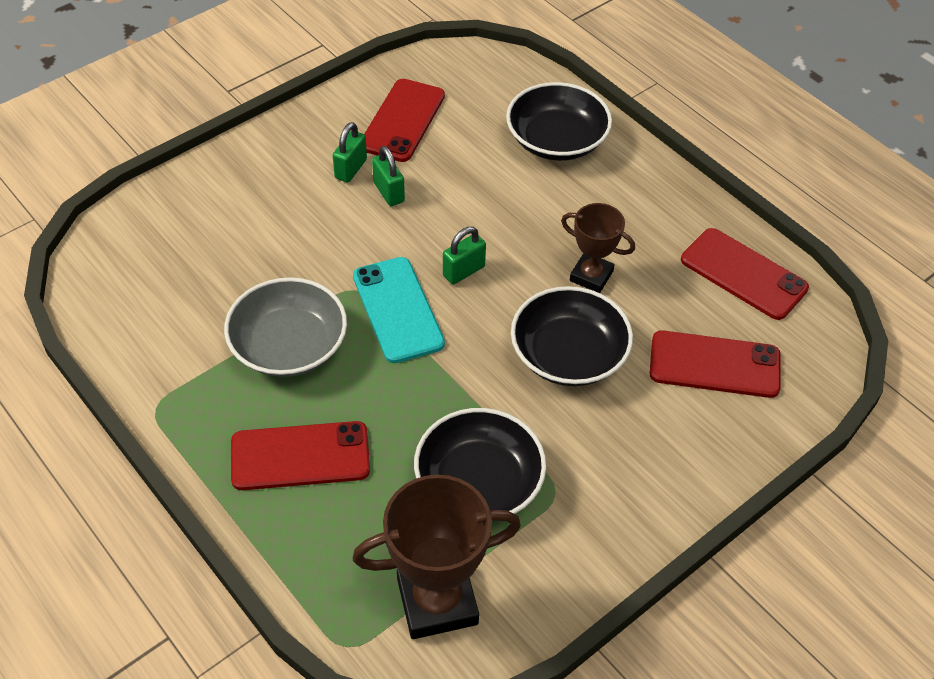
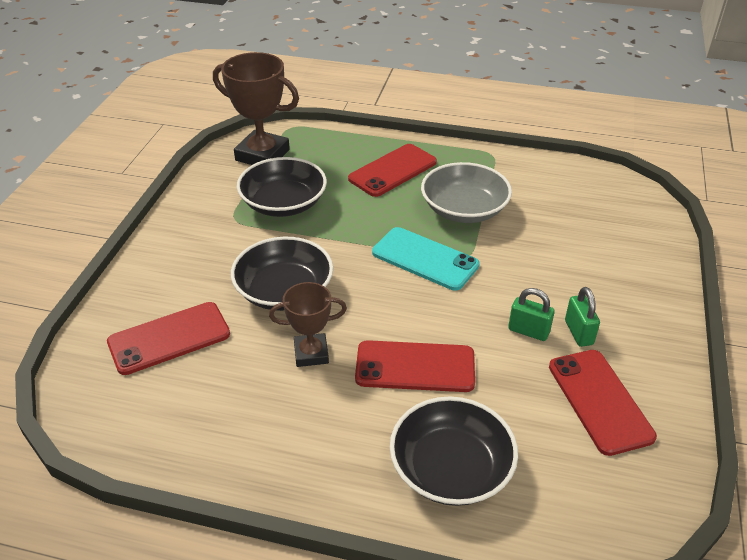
camera: 145 degrees right, 10 degrees down
brown trophy [352,475,521,639] -> brown trophy turned 75 degrees clockwise [213,52,299,165]
green padlock [443,227,486,284] -> none
red phone [681,228,809,320] -> red phone moved to [355,340,475,392]

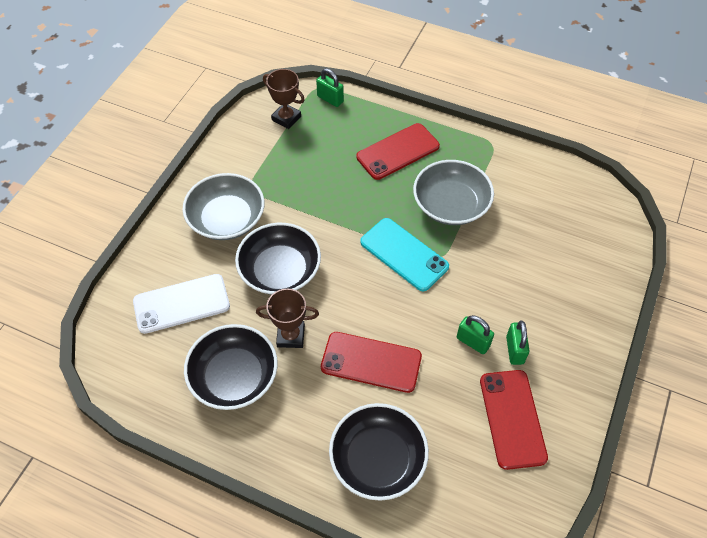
camera: 10 degrees right, 15 degrees up
red phone [107,302,230,375] -> white phone [133,274,230,334]
brown trophy [213,52,299,165] -> brown trophy [263,69,305,129], size x0.60
black bowl [237,157,327,217] -> black bowl moved to [184,324,278,410]
none -> grey bowl [182,173,265,240]
none -> green padlock [316,68,344,107]

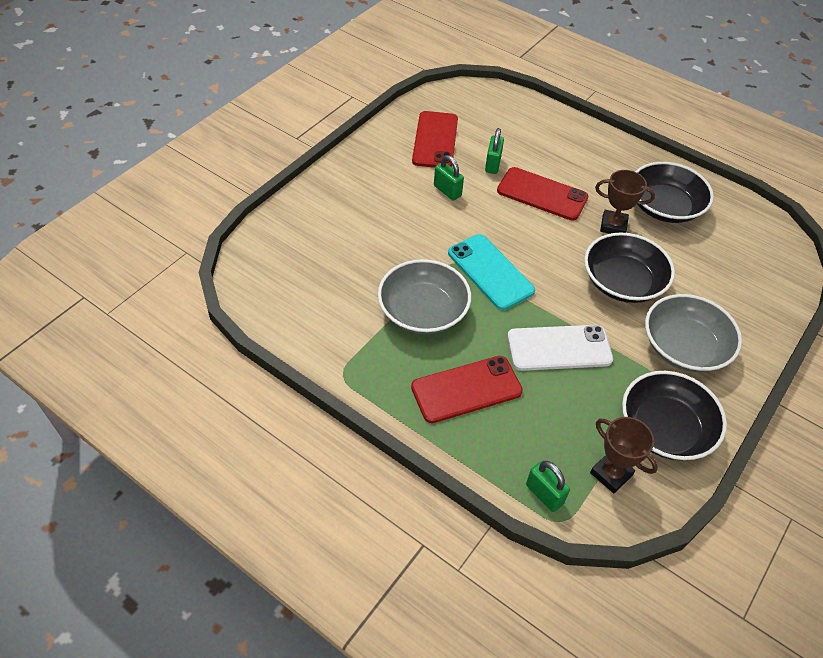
camera: 170 degrees left, 5 degrees down
white phone [133,274,230,334] -> white phone moved to [507,325,613,371]
black bowl [329,403,429,501] -> black bowl moved to [622,371,727,460]
green padlock [506,321,530,365] -> green padlock moved to [485,128,504,174]

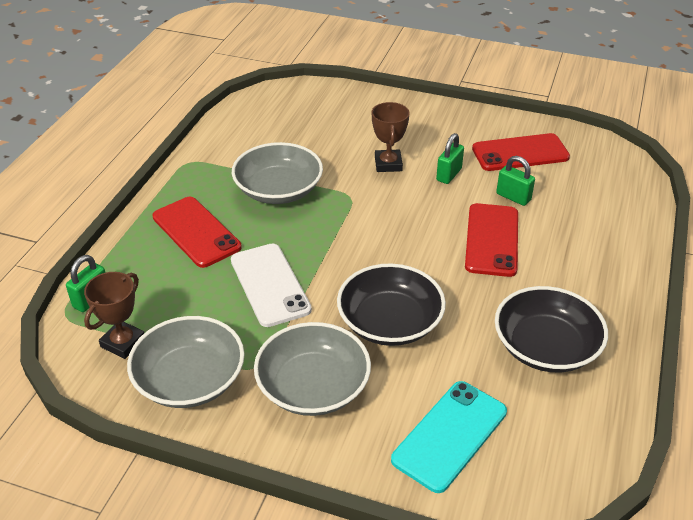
camera: 75 degrees right, 10 degrees down
turquoise phone [448,234,535,310] -> turquoise phone moved to [391,381,507,493]
green padlock [485,128,504,174] -> green padlock turned 45 degrees clockwise [496,156,535,206]
brown trophy [595,170,655,234] -> brown trophy moved to [372,102,409,172]
black bowl [622,371,727,460] -> grey bowl [127,316,244,408]

